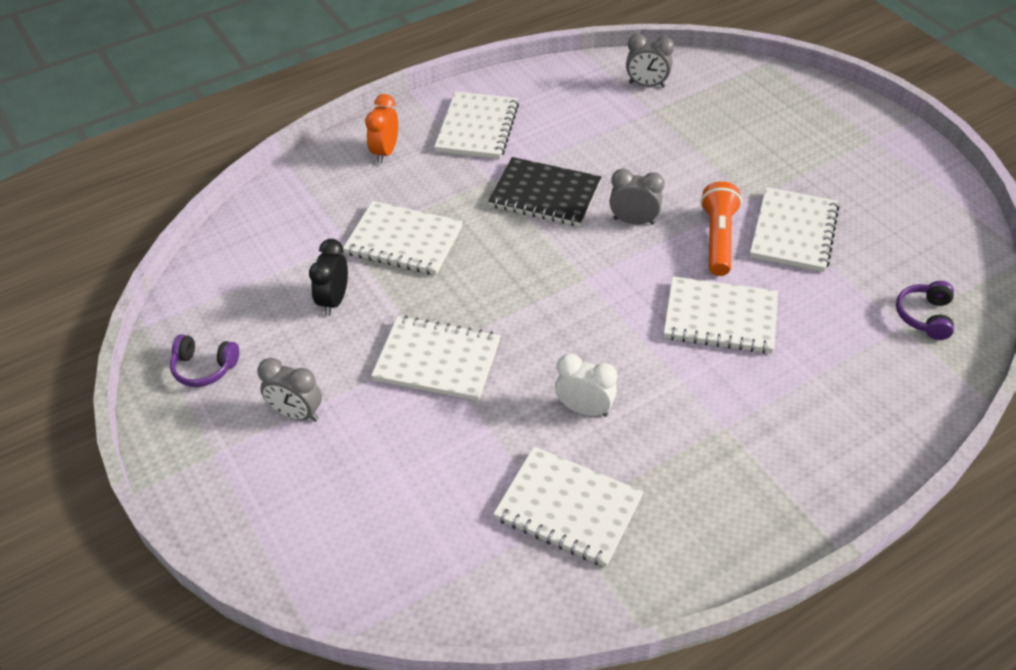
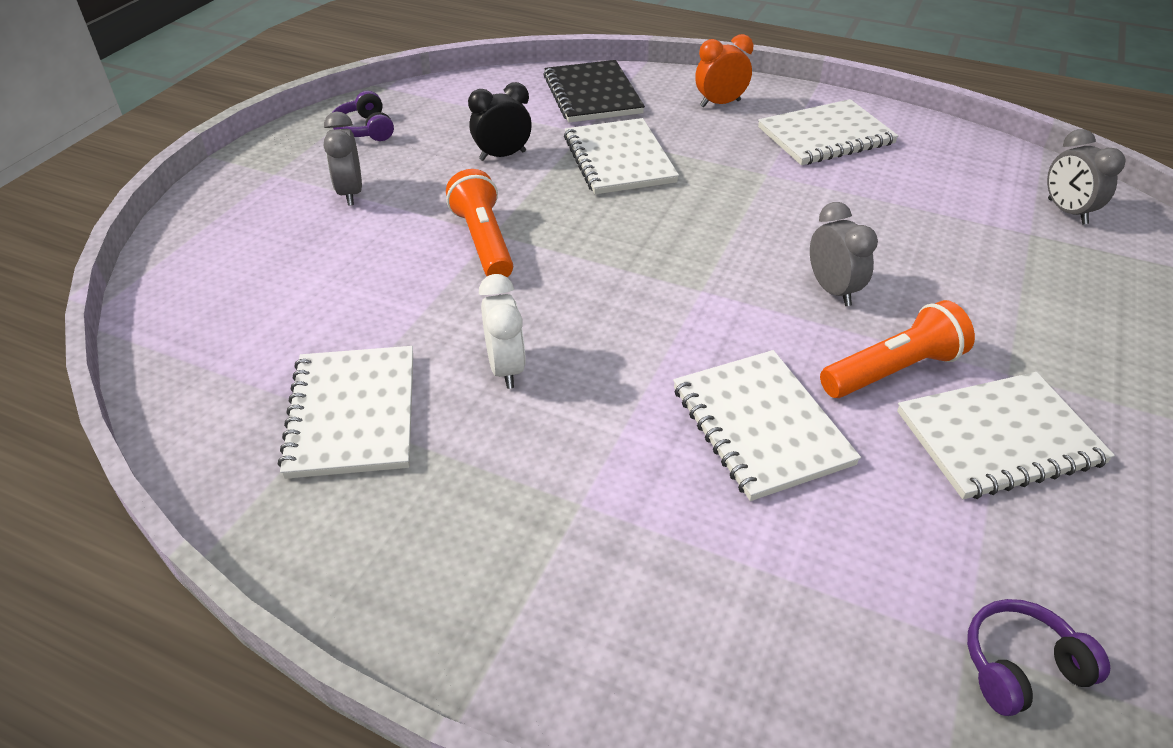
camera: 55 degrees right, 5 degrees down
white notebook [371,315,500,401] -> orange flashlight [446,169,513,277]
black notebook [488,157,601,226] -> black notebook moved to [543,60,645,123]

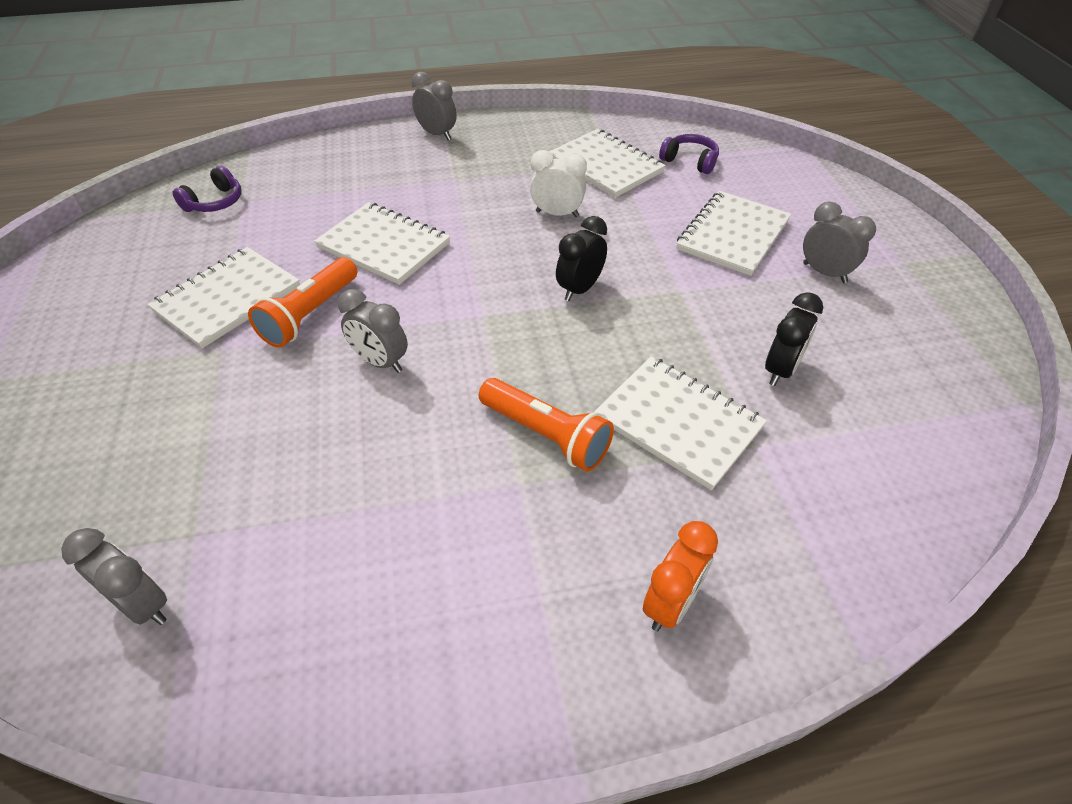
camera: 145 degrees right, 5 degrees up
purple headphones [332,91,394,141] -> purple headphones moved to [659,134,719,174]
orange flashlight [446,169,513,277] -> orange flashlight moved to [479,378,614,472]
white clock [479,274,526,389] -> white clock turned 150 degrees clockwise [530,150,587,217]
black notebook [543,60,645,123] -> none
white notebook [758,99,899,165] -> white notebook moved to [676,191,791,276]
none -> grey clock [411,72,457,140]
none -> black clock [556,216,607,301]

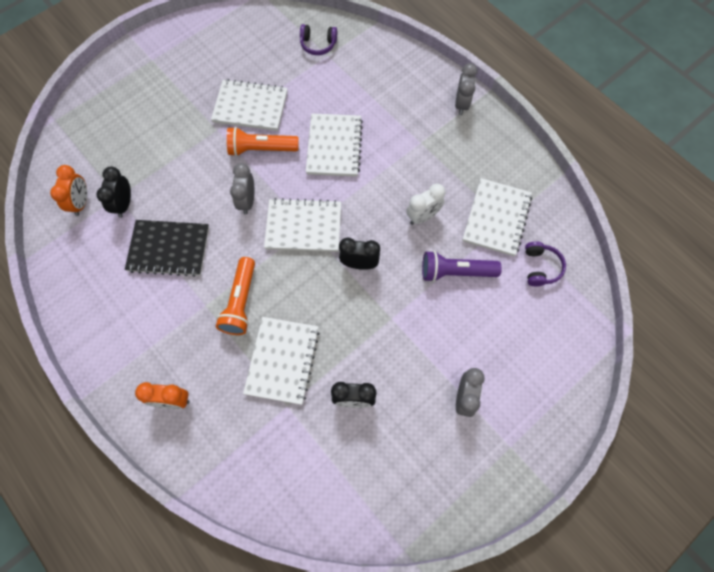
camera: 60 degrees right, 20 degrees up
grey clock [61,528,167,625] -> orange clock [50,165,87,216]
white clock [530,150,587,217] -> white clock turned 75 degrees clockwise [406,184,445,225]
white notebook [676,191,791,276] -> white notebook moved to [264,198,341,252]
none -> black clock [96,166,131,218]
none -> black notebook [125,220,209,277]
none -> purple flashlight [422,251,502,282]

